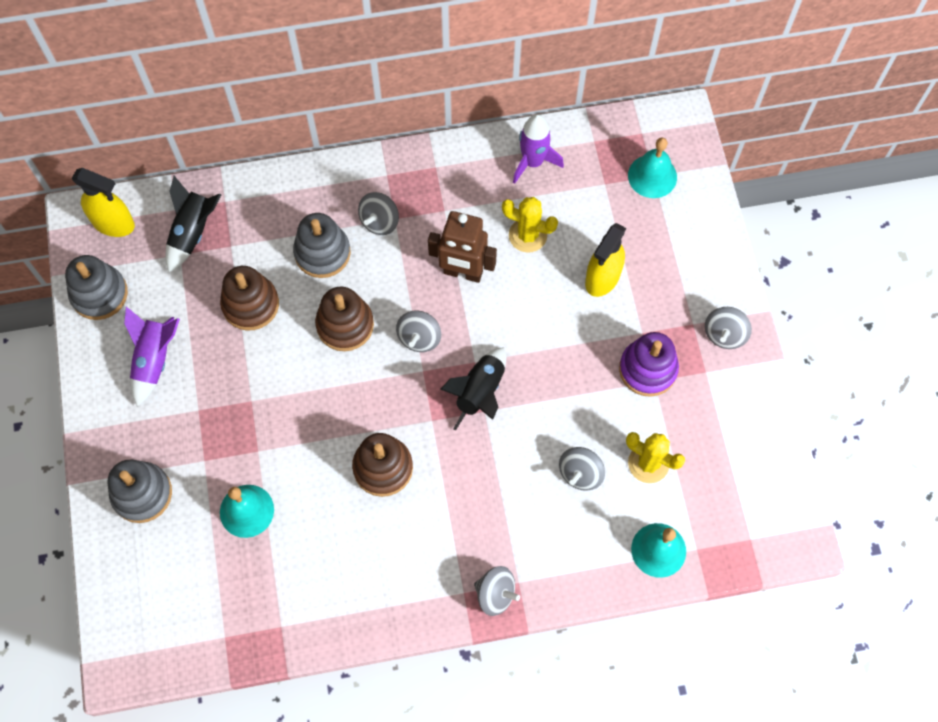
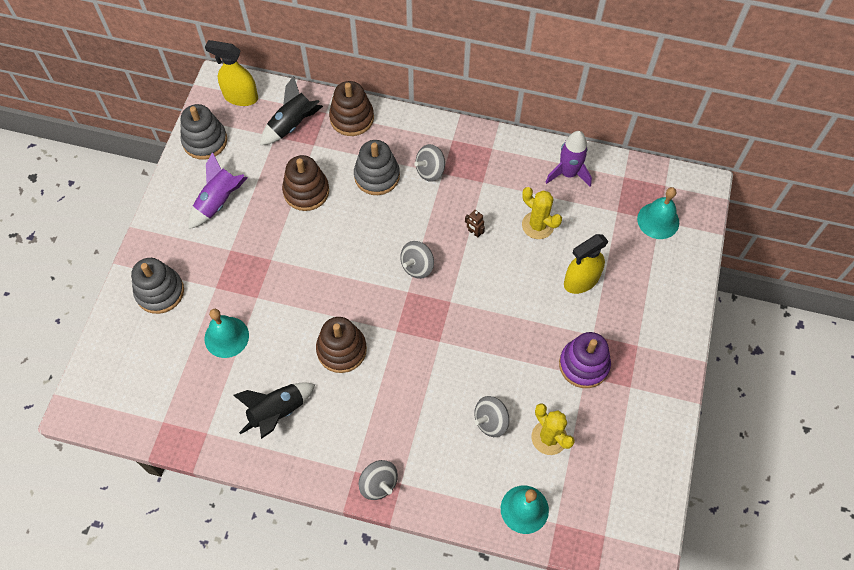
camera: 25 degrees right, 5 degrees down
yellow spray bottle [72,168,135,237] -> yellow spray bottle turned 150 degrees clockwise [205,40,258,106]
brown stacking toy [315,287,374,351] -> brown stacking toy moved to [329,81,374,136]
brown robot [428,211,497,283] -> brown robot [465,210,485,238], size x0.41
black rocket [441,347,506,431] -> black rocket moved to [233,382,315,439]
grey spinning top [705,307,752,349] -> none

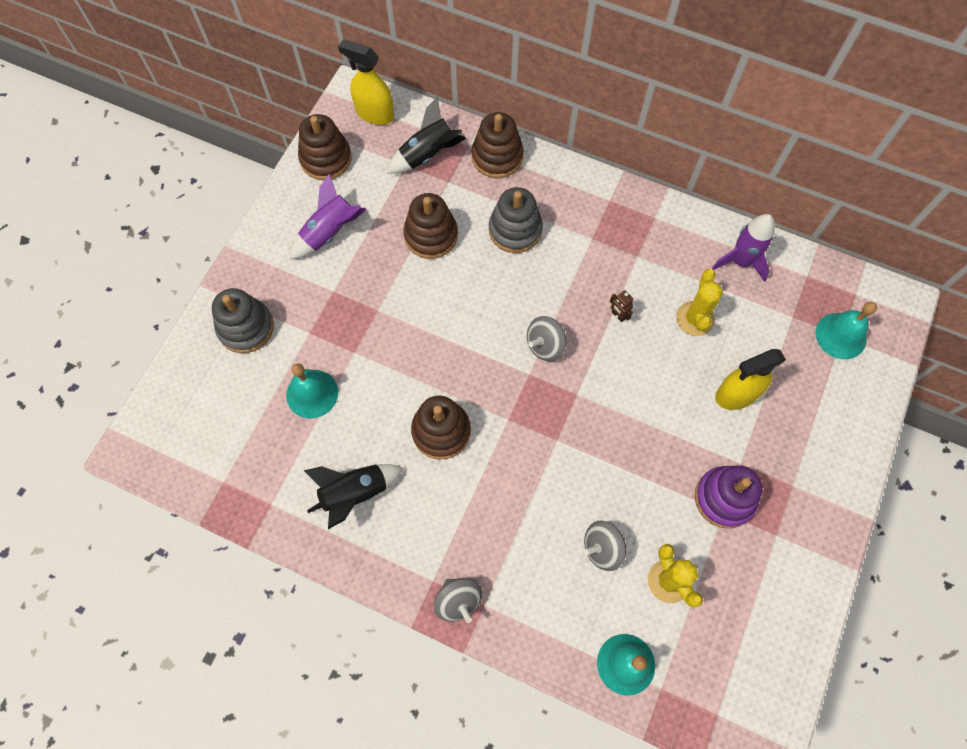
camera: 10 degrees right, 5 degrees up
grey stacking toy [180,104,227,160] -> brown stacking toy [298,114,352,180]
grey spinning top [414,144,445,182] -> none
yellow cactus [522,187,562,239] -> yellow cactus turned 45 degrees clockwise [676,269,723,336]

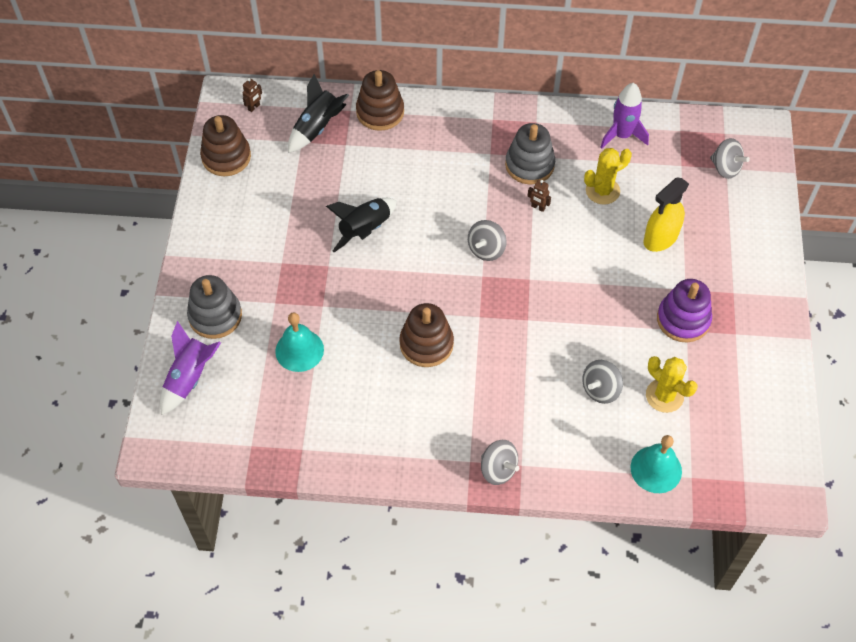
camera: 20 degrees left, 10 degrees down
purple rocket [290,173,367,259] -> purple rocket moved to [160,321,221,415]
black rocket [304,464,404,529] -> black rocket moved to [326,198,396,252]
yellow spray bottle [338,39,394,125] -> brown robot [243,78,262,112]
brown stacking toy [403,193,458,259] -> none
grey stacking toy [489,187,543,253] -> grey stacking toy moved to [505,123,555,185]
yellow cactus [676,269,723,336] -> yellow cactus turned 75 degrees clockwise [584,148,632,205]
turquoise bell [816,302,877,359] -> grey spinning top [710,138,750,179]

